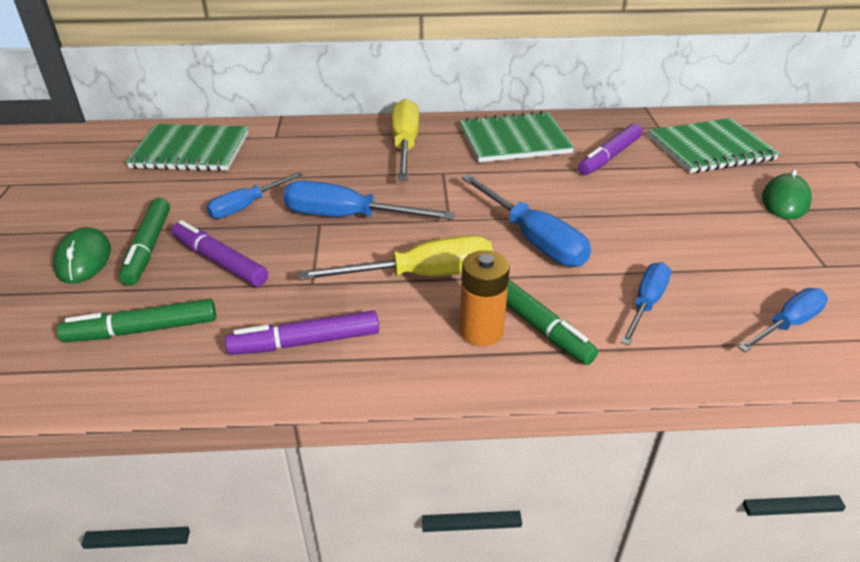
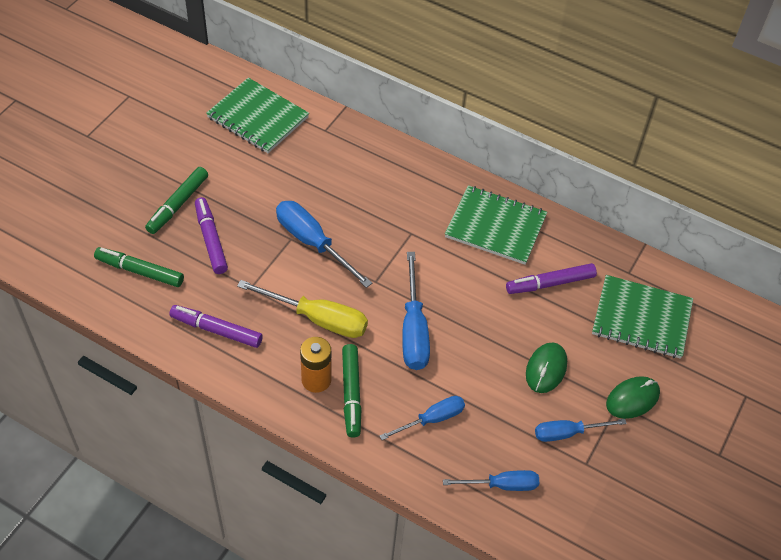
camera: 30 degrees right, 15 degrees up
green mouse [53,227,111,284] -> green mouse moved to [526,343,567,393]
blue screwdriver [206,172,303,219] -> blue screwdriver moved to [535,419,627,442]
yellow screwdriver [392,99,419,181] -> none

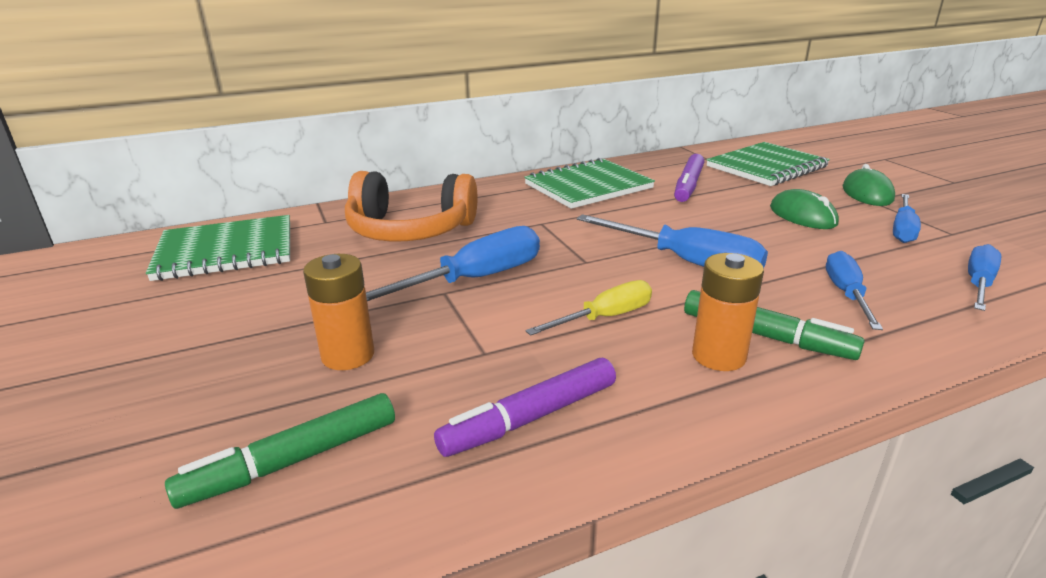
camera: 50 degrees left, 25 degrees down
green marker [145,167,208,234] -> none
purple marker [195,197,228,274] -> orange battery [303,254,374,370]
yellow screwdriver [237,280,368,338] -> yellow screwdriver [525,280,652,336], size x0.64
blue screwdriver [276,201,372,288] -> blue screwdriver turned 150 degrees clockwise [366,226,540,301]
none -> orange headphones [345,171,477,242]

